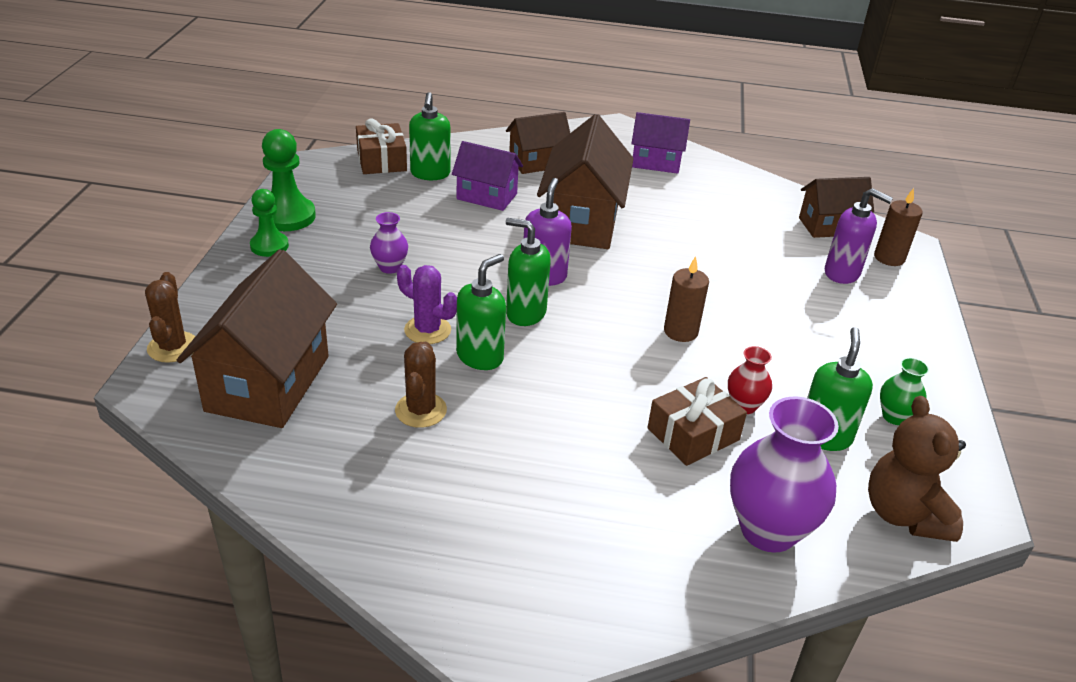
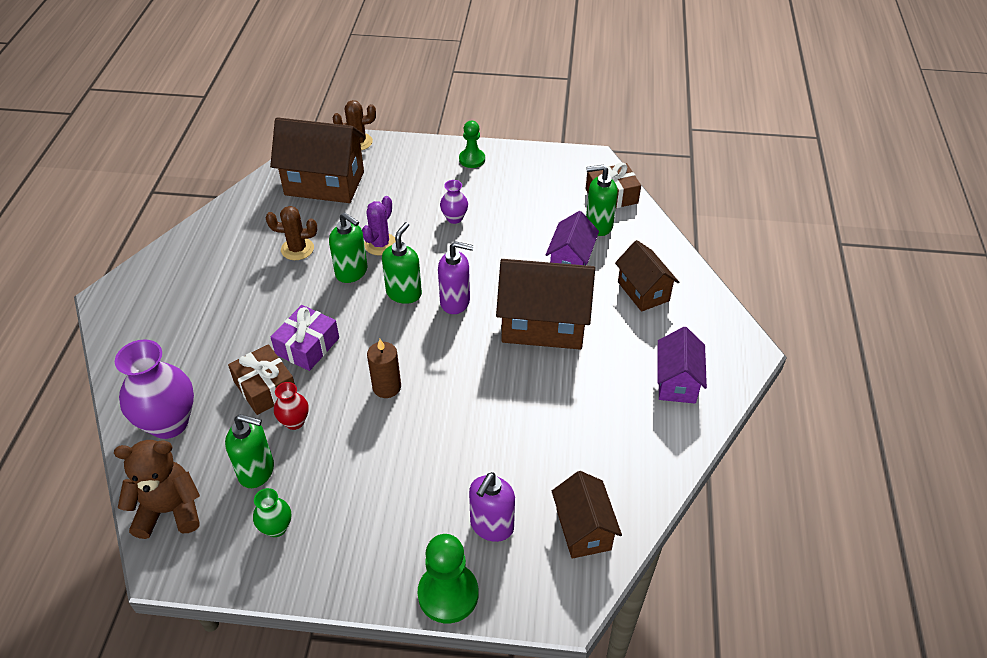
camera: 90 degrees right, 10 degrees up
green pawn [262,129,316,231] -> green pawn moved to [418,534,478,623]
brown candle [874,188,923,266] -> none
none -> purple gift [271,305,339,371]

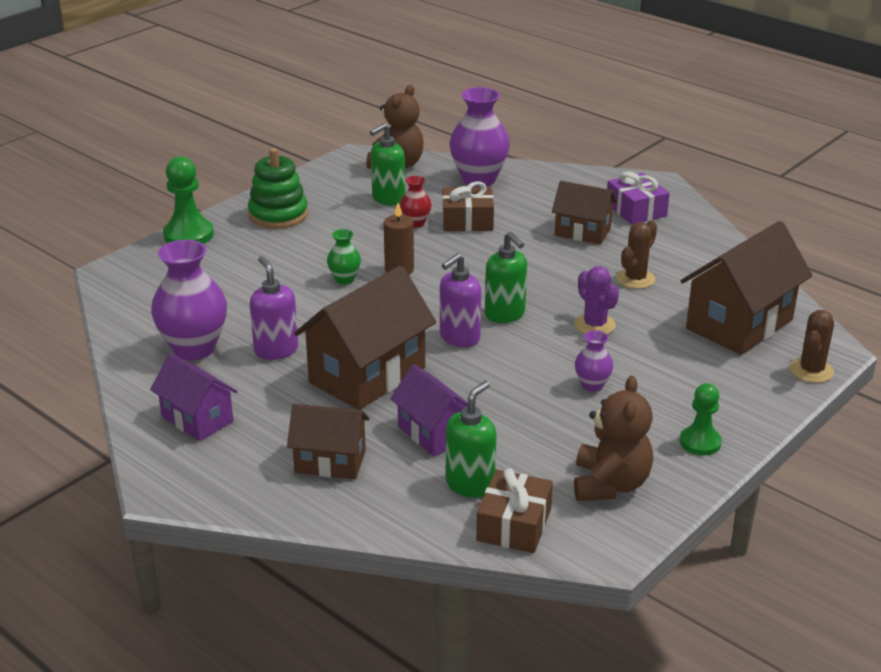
camera: 125 degrees right, 15 degrees down
green vase [253,488,291,537] -> green vase moved to [327,229,361,284]
purple gift [271,305,339,371] -> purple gift moved to [607,171,670,225]
green soap dispenser [329,212,367,283] -> none
purple soap dispenser [469,472,515,542] -> purple soap dispenser moved to [250,256,298,360]
brown house [552,471,622,559] -> brown house moved to [552,181,617,244]
none -> purple vase [151,240,227,360]
none -> green stacking toy [248,148,308,229]
none -> brown teddy bear [574,376,653,501]

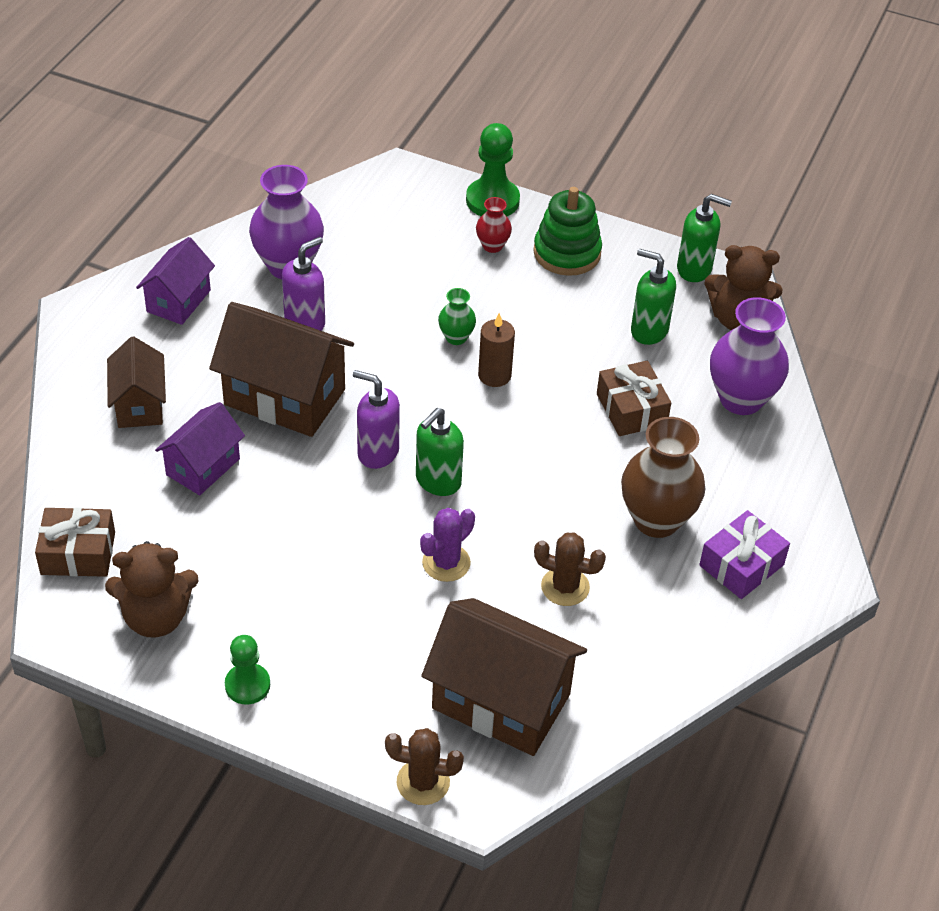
camera: 70 degrees right, 15 degrees up
red vase [400,176,431,228] -> red vase moved to [476,197,512,253]
green soap dispenser [446,381,497,498] -> green soap dispenser moved to [677,194,732,282]
brown house [552,181,617,244] -> brown vase [621,417,705,538]
purple vase [575,330,613,392] -> none

